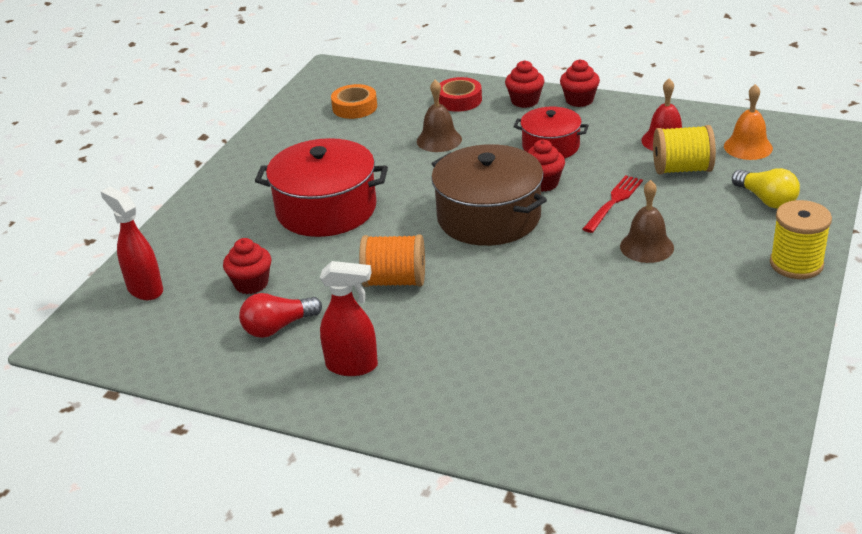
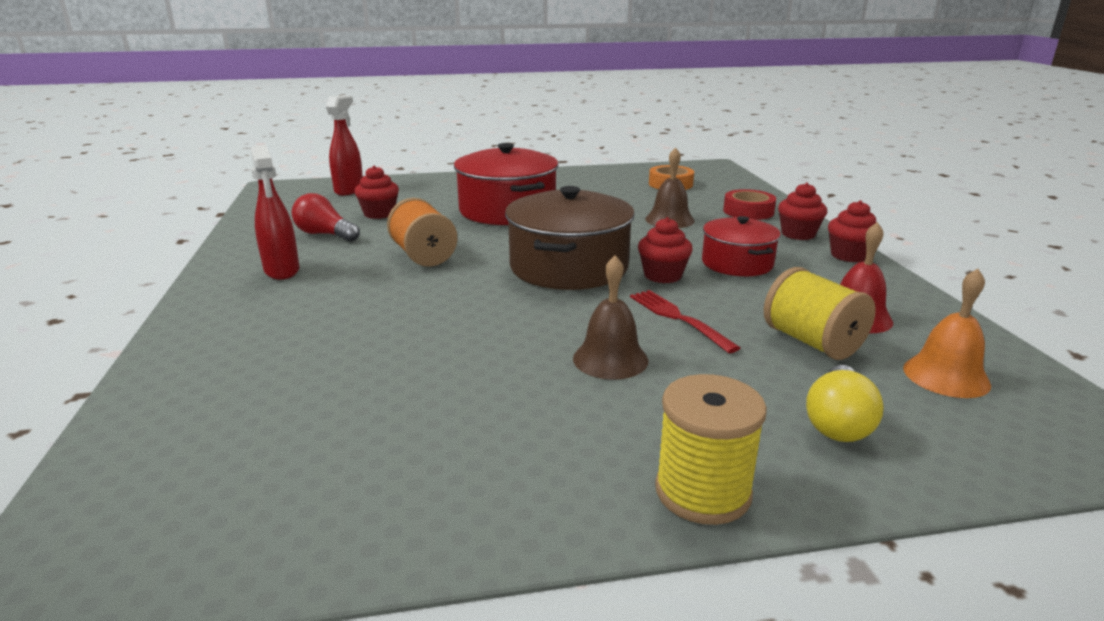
camera: 55 degrees right, 10 degrees down
red fork [583,175,643,233] -> red fork turned 120 degrees counterclockwise [630,290,740,353]

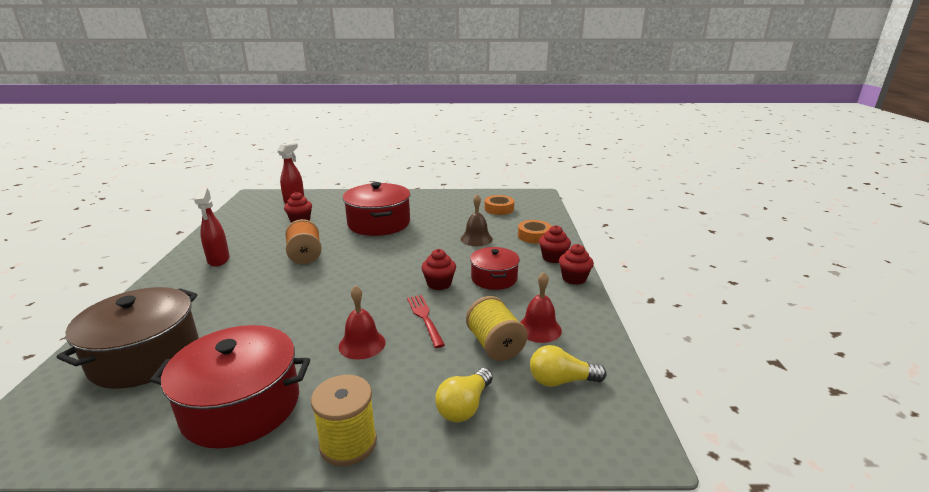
camera: 10 degrees right, 0 degrees up
red light bulb [291,193,360,242] -> none
brown pot [505,186,635,290] -> brown pot moved to [57,287,199,389]
brown bell [573,255,648,380] -> red bell [339,285,386,360]
red tape [723,189,776,220] -> orange tape [518,220,552,243]
orange bell [903,269,991,398] -> yellow light bulb [530,345,607,387]
none -> red pot [150,325,310,449]

